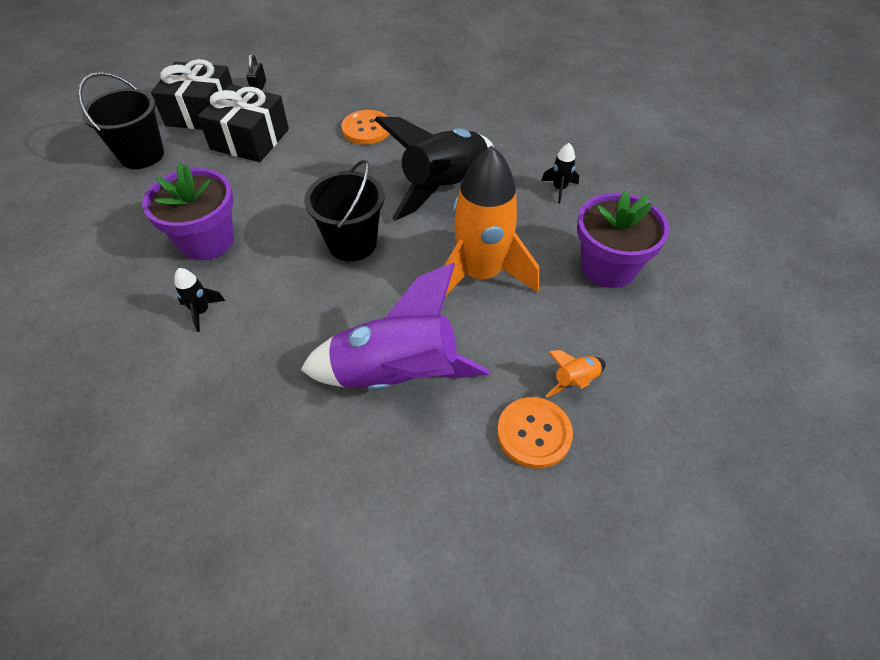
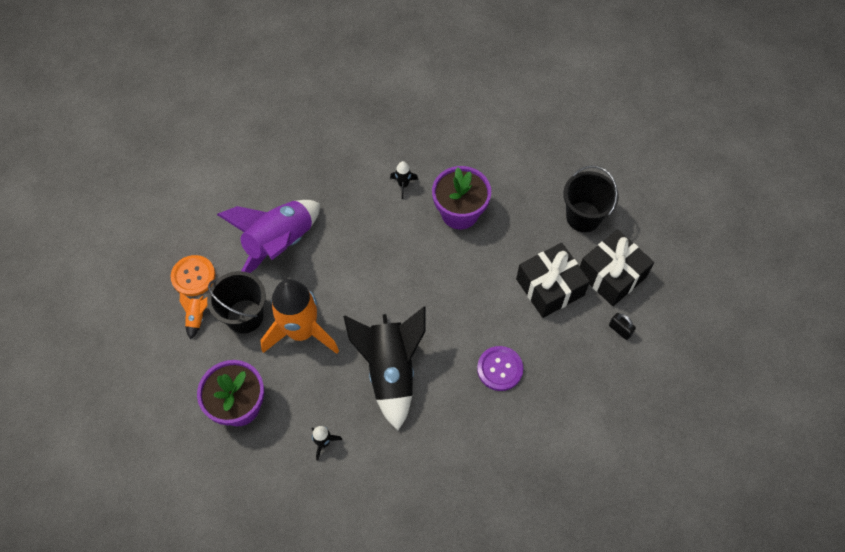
camera: 130 degrees right, 10 degrees up
black bucket [304,159,384,261] -> black bucket moved to [207,271,266,334]
orange button [341,110,389,145] -> purple button [477,346,523,391]

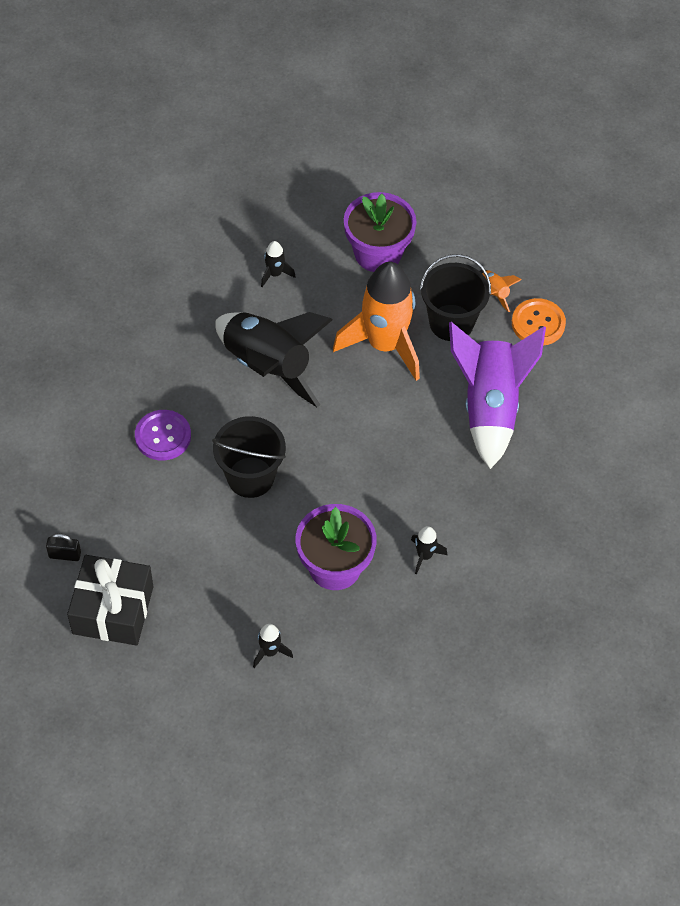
camera: 140 degrees right, 5 degrees down
black gift [516,243,590,318] -> none
black bucket [563,165,619,232] -> black bucket moved to [212,416,286,498]
none -> black rocket [253,624,293,668]

